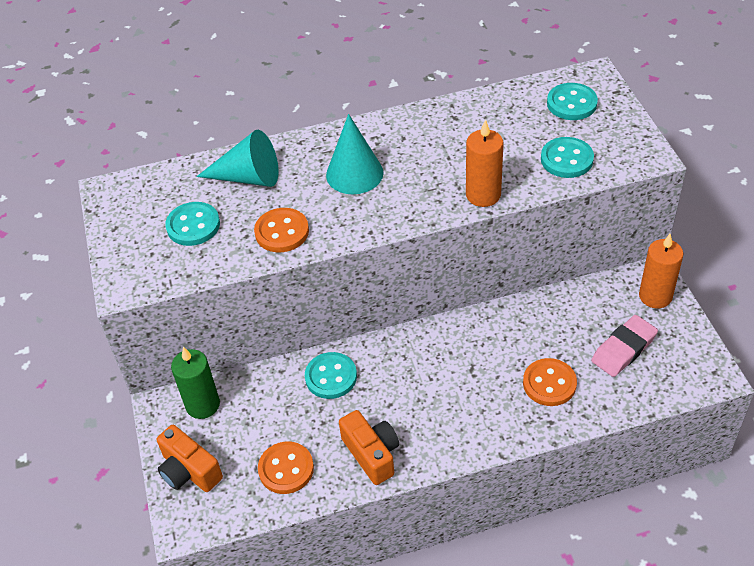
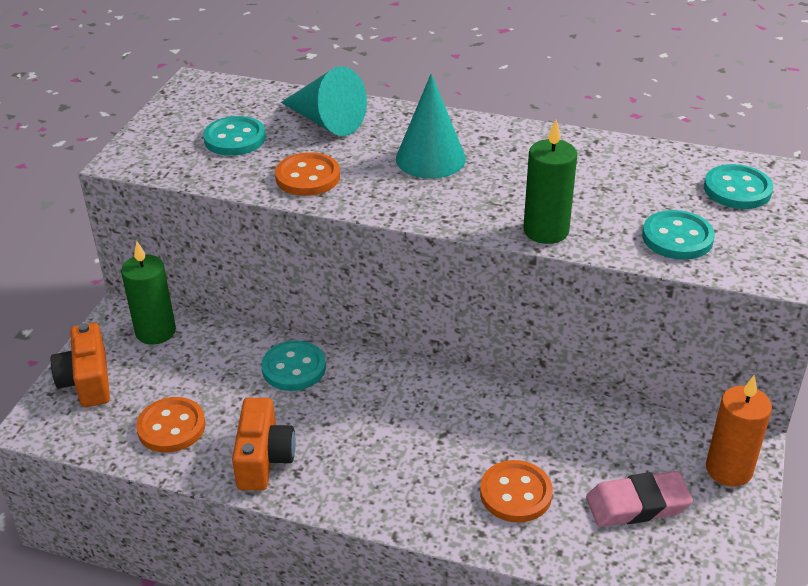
camera: 30 degrees right, 10 degrees down
orange candle [466,119,504,207] -> green candle [523,120,577,244]

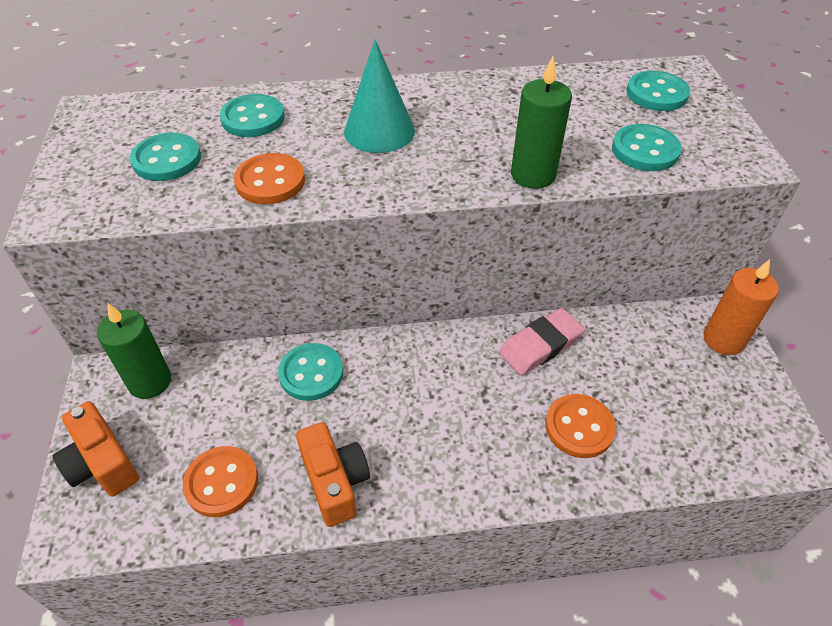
camera: 25 degrees left, 10 degrees up
turquoise cone [281,66,367,136] -> turquoise button [220,94,285,137]
pink eraser [586,471,693,527] -> pink eraser moved to [499,308,585,375]

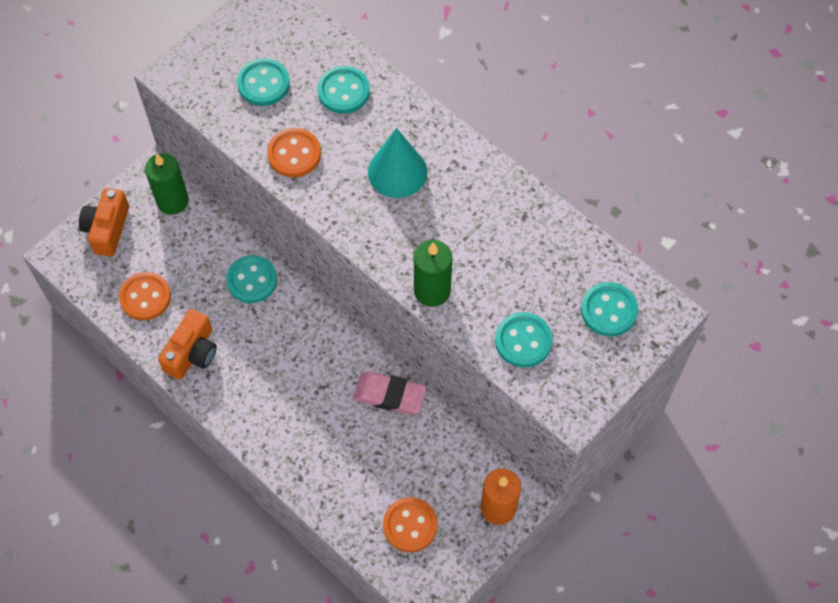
camera: 50 degrees right, 15 degrees up
orange button [545,394,616,458] -> orange button moved to [383,497,438,552]

